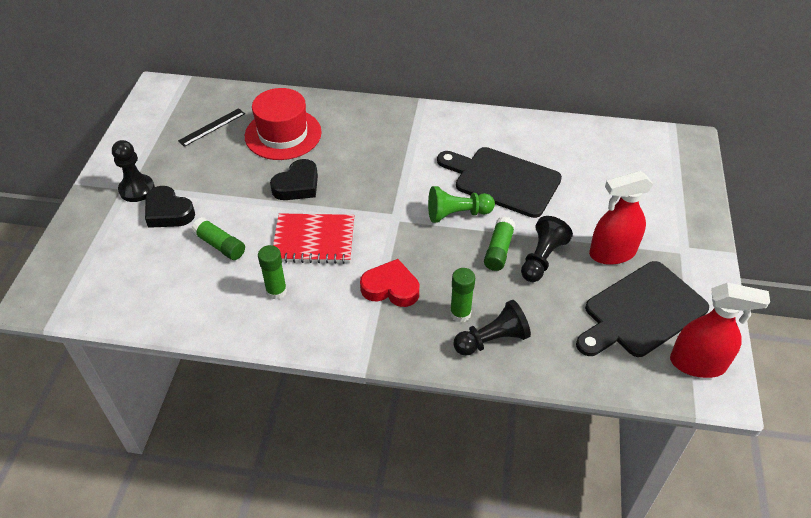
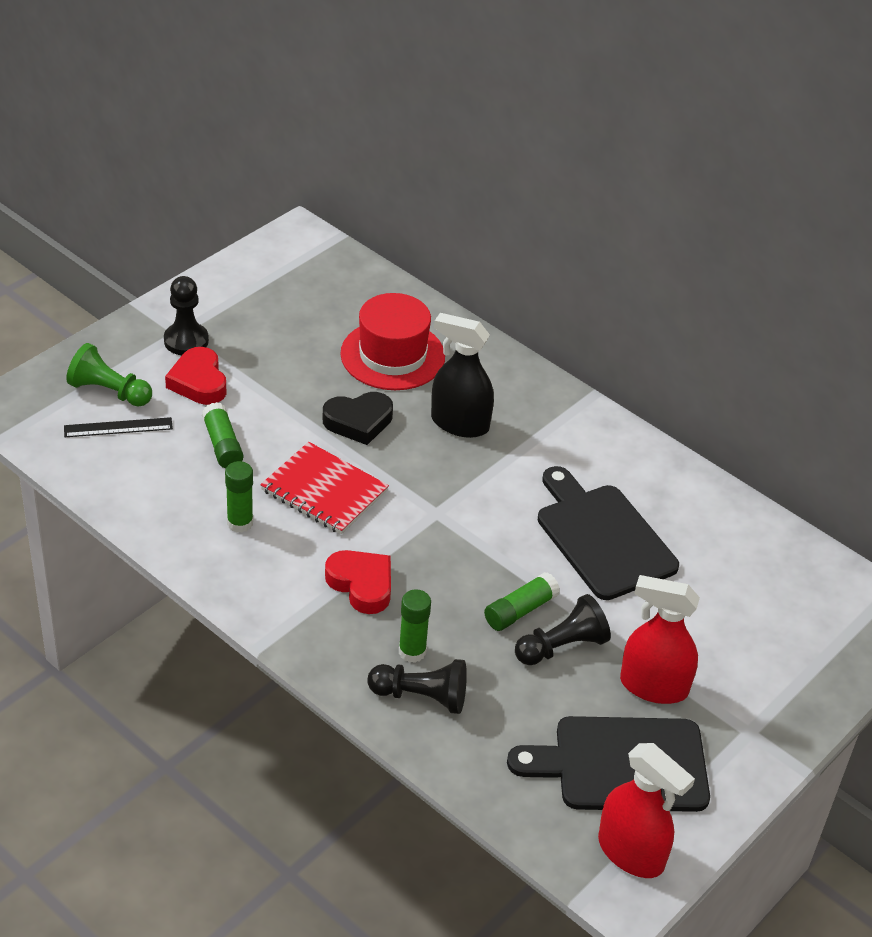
camera: 30 degrees right, 5 degrees down
black heart [145,186,195,228] -> red heart [165,347,227,405]
black ruler [178,108,245,147] -> black ruler moved to [64,417,173,437]
green pawn [428,186,495,223] -> green pawn moved to [66,343,152,407]
none -> black spray bottle [431,313,494,438]

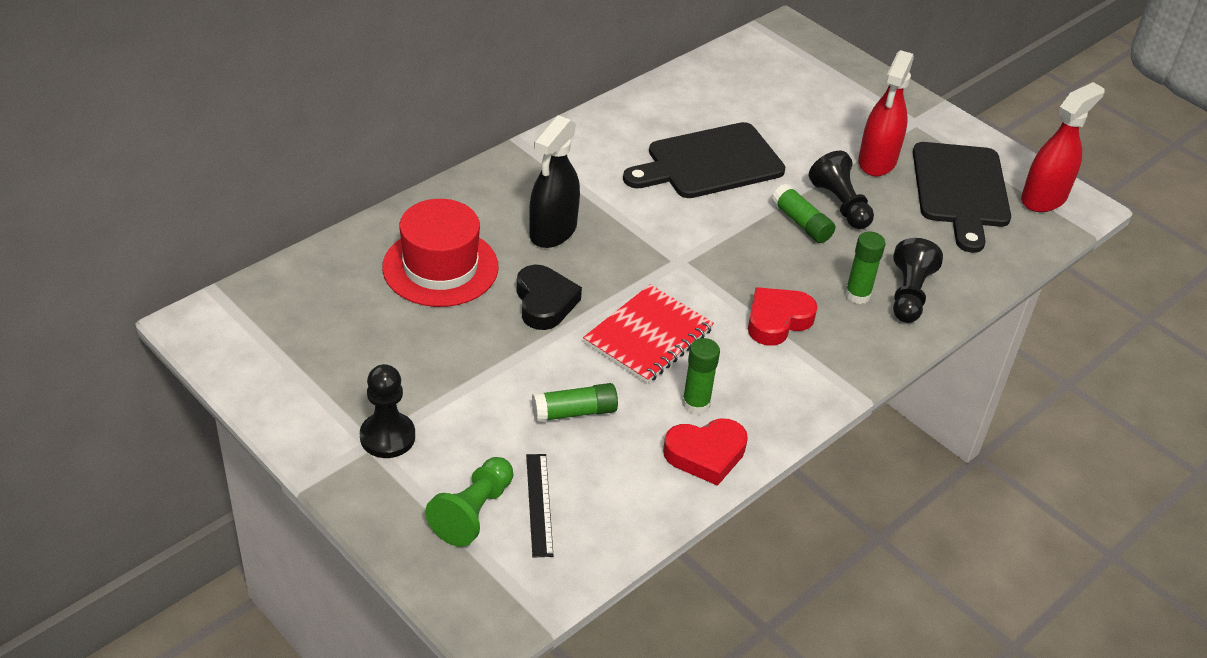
camera: 85 degrees left, 0 degrees up
red heart [165,347,227,405] -> red heart moved to [663,418,748,486]

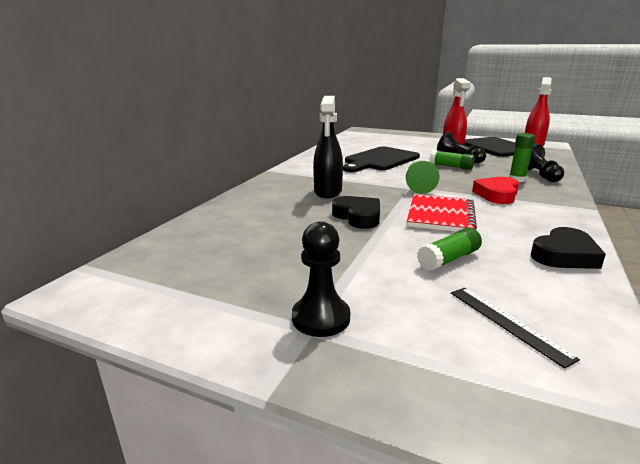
camera: 20 degrees left, 20 degrees down
red hat [382,199,499,307] -> none
green pawn [425,457,513,547] -> green pawn moved to [406,161,440,194]
red heart [663,418,748,486] -> black heart [531,227,606,269]
green glue stick [682,338,720,415] -> none

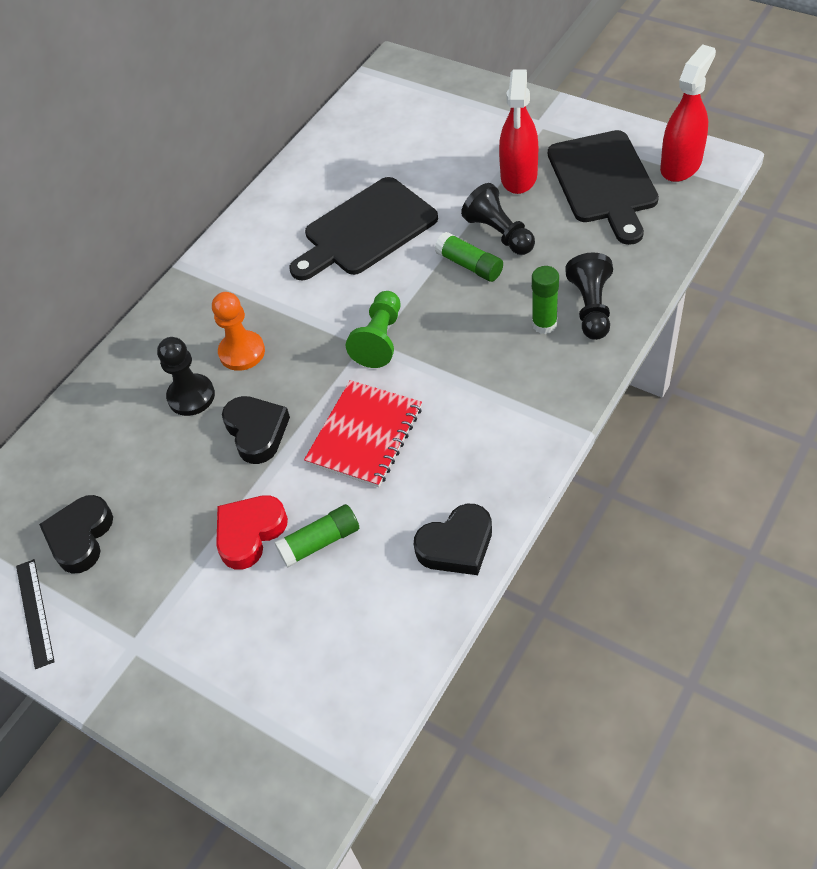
camera: 15 degrees right, 30 degrees up
black pawn [292,221,350,337] -> black pawn moved to [157,337,215,416]
black spray bottle [313,96,343,198] -> orange pawn [212,292,265,371]
black ruler [451,288,580,369] -> black ruler moved to [16,559,55,669]
red heart [472,177,519,204] -> red heart moved to [216,495,288,570]
none -> black heart [39,495,113,574]

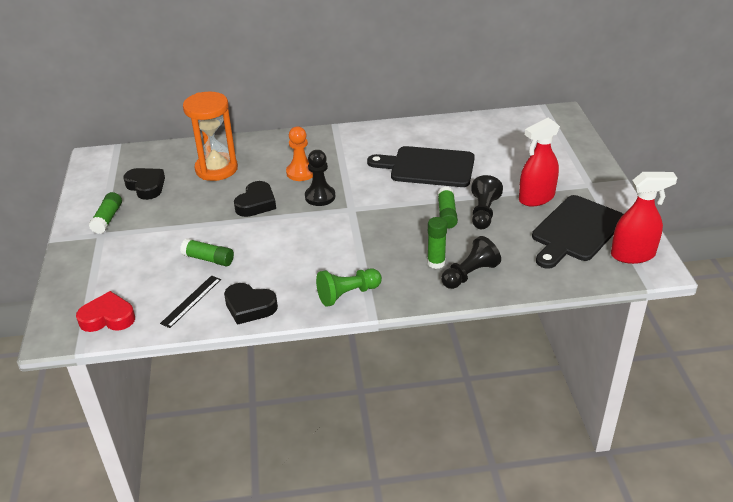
camera: 45 degrees right, 15 degrees down
black ruler [16,559,55,669] -> black ruler moved to [160,275,221,328]
black heart [39,495,113,574] -> black heart turned 75 degrees clockwise [123,168,165,200]
black pawn [157,337,215,416] -> black pawn moved to [305,150,335,206]
red heart [216,495,288,570] -> red heart moved to [76,291,135,332]
red notebook [304,380,422,487] -> none
green pawn [346,291,400,368] -> green pawn moved to [316,268,382,307]
none -> green glue stick [89,192,122,234]
none -> orange hourglass [183,92,238,181]

